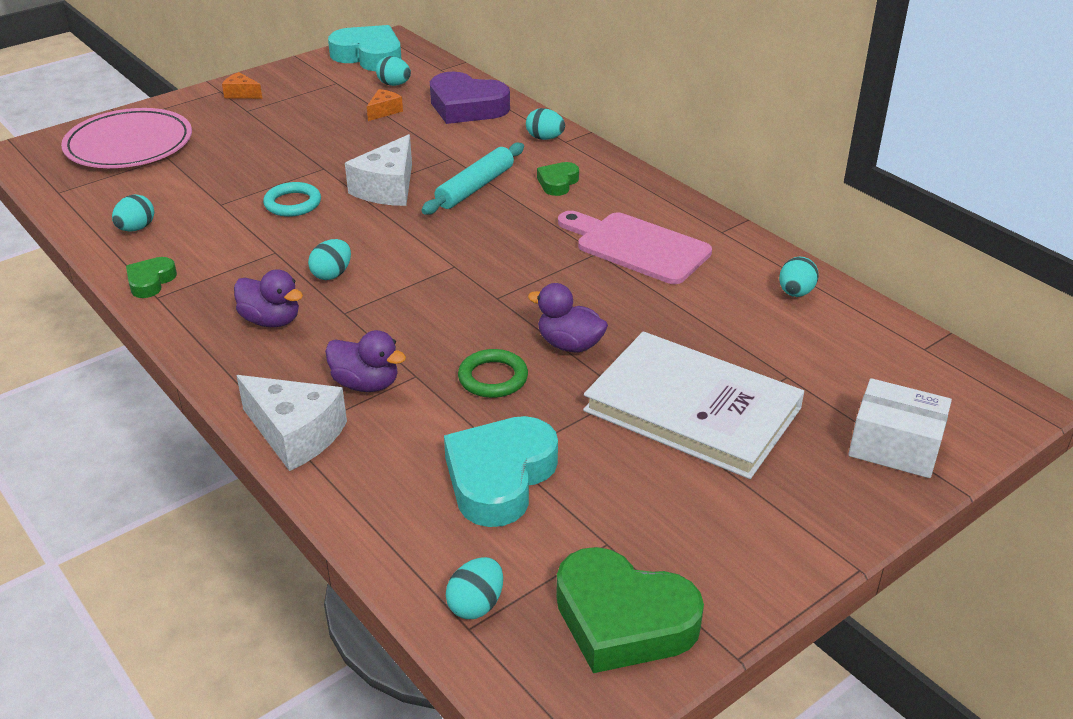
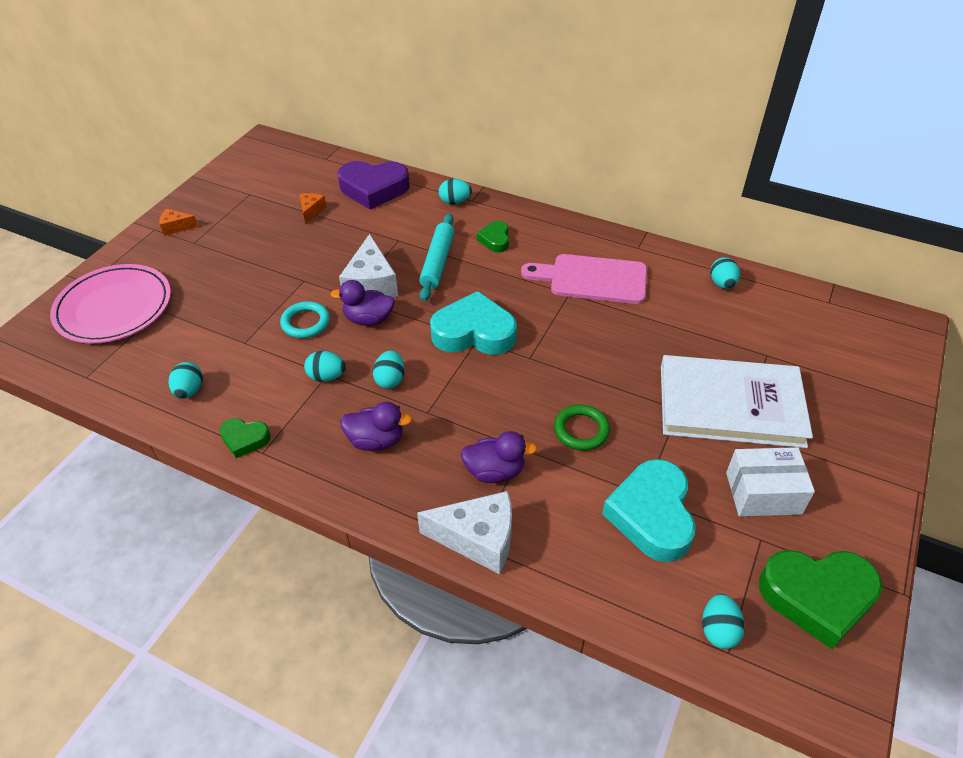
camera: 25 degrees left, 10 degrees up
green heart [126,257,177,298] -> green heart turned 75 degrees counterclockwise [220,418,271,458]
turquoise heart [328,25,401,71] -> turquoise heart moved to [430,291,517,355]
turquoise egg [376,56,411,86] -> turquoise egg moved to [304,351,346,382]
purple duck [528,283,608,353] -> purple duck moved to [330,280,395,326]
white box [848,378,952,478] -> white box moved to [726,447,815,516]

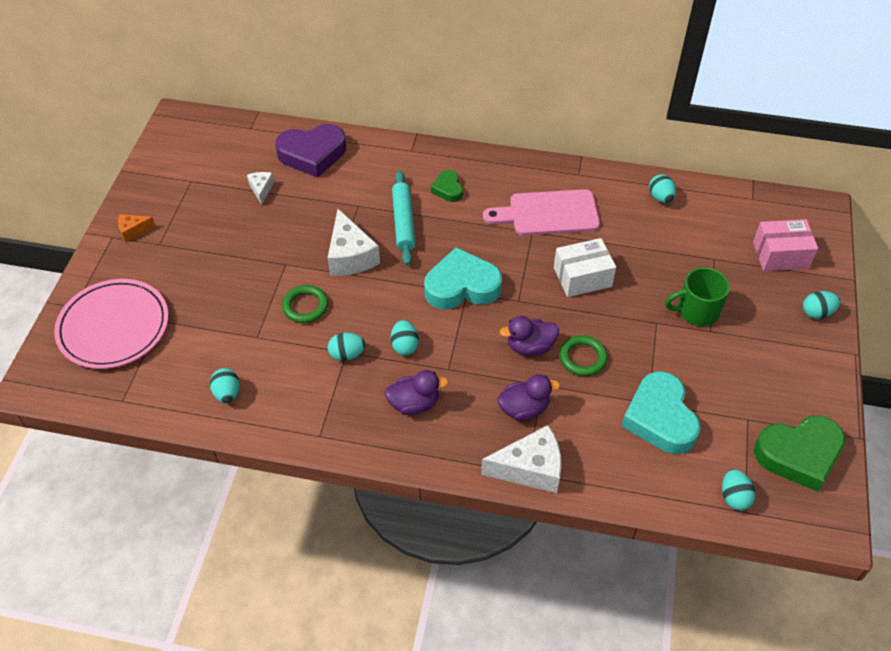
camera: 15 degrees left, 5 degrees up
green heart [220,418,271,458] -> none
turquoise ring [280,301,330,338] -> green ring [282,285,328,323]
orange cheese [300,193,326,225] -> white cheese [247,172,274,205]
purple duck [330,280,395,326] -> purple duck moved to [499,316,559,355]
turquoise egg [439,179,472,204] -> turquoise egg moved to [803,291,840,319]
white book [661,355,813,448] -> green mug [665,267,730,326]
white box [726,447,815,516] -> white box moved to [554,238,616,297]
none -> pink box [753,219,818,271]

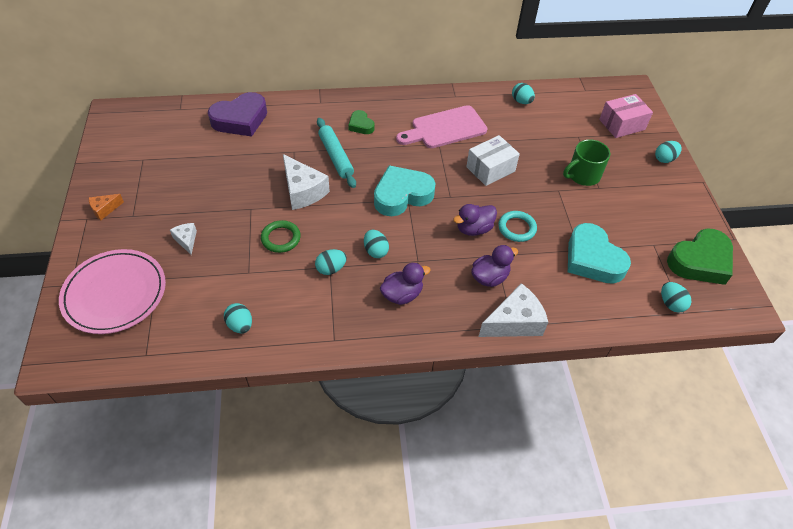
camera: 20 degrees left, 0 degrees up
white cheese [247,172,274,205] -> white cheese moved to [170,223,197,255]
green ring [560,335,608,376] -> turquoise ring [498,211,537,242]

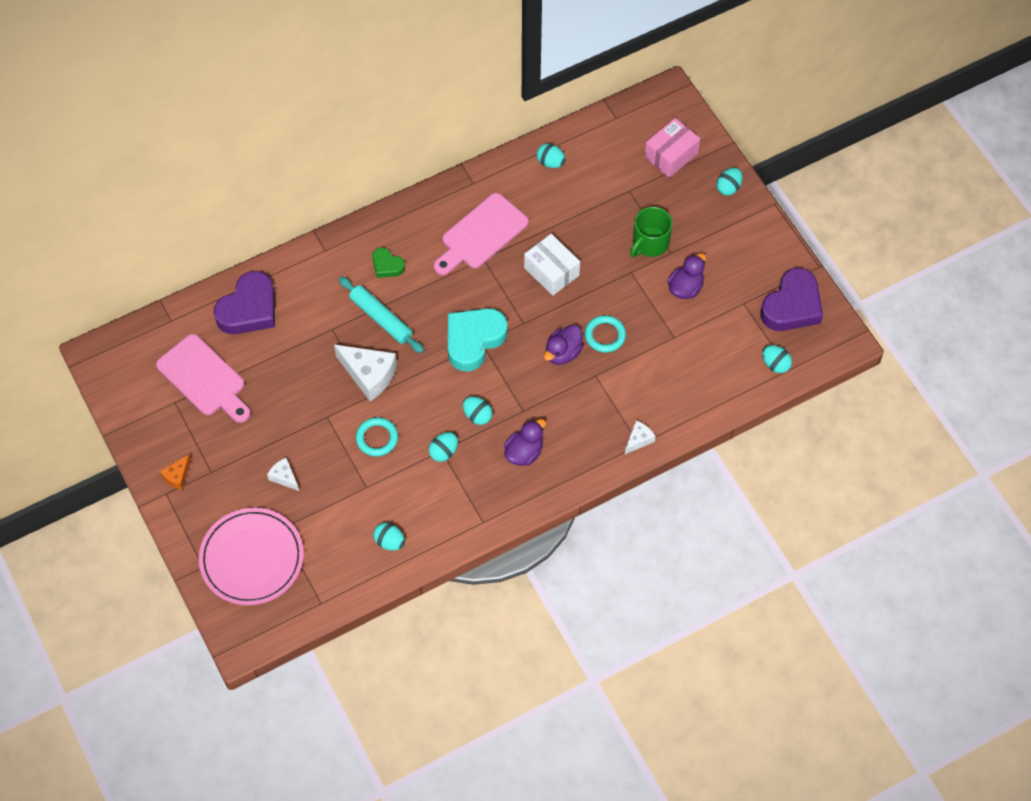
camera: 20 degrees left, 10 degrees up
green ring [261,220,301,253] -> turquoise ring [356,417,398,457]
white box [466,135,520,186] -> white box turned 75 degrees counterclockwise [524,234,580,296]
purple duck [471,245,518,287] -> purple duck moved to [667,253,706,299]
white cheese [479,283,548,337] -> white cheese [625,421,655,454], size x0.52
turquoise heart [568,223,631,284] -> none
green heart [667,228,733,285] -> purple heart [760,268,823,331]
none -> pink cutting board [156,334,250,423]

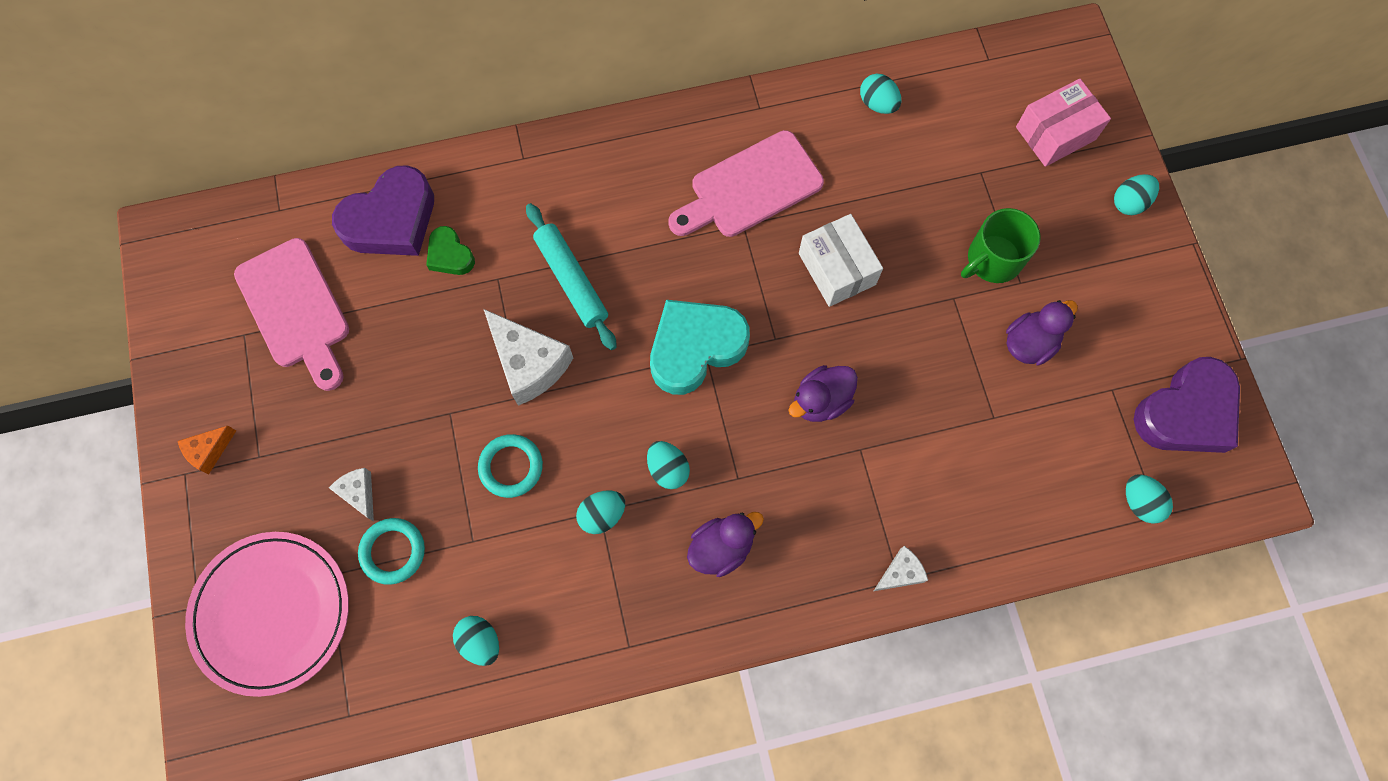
camera: 15 degrees right, 10 degrees up
green heart [372,248,405,278] -> green heart moved to [426,226,475,275]
turquoise ring [585,315,626,353] -> turquoise ring moved to [358,518,425,585]

